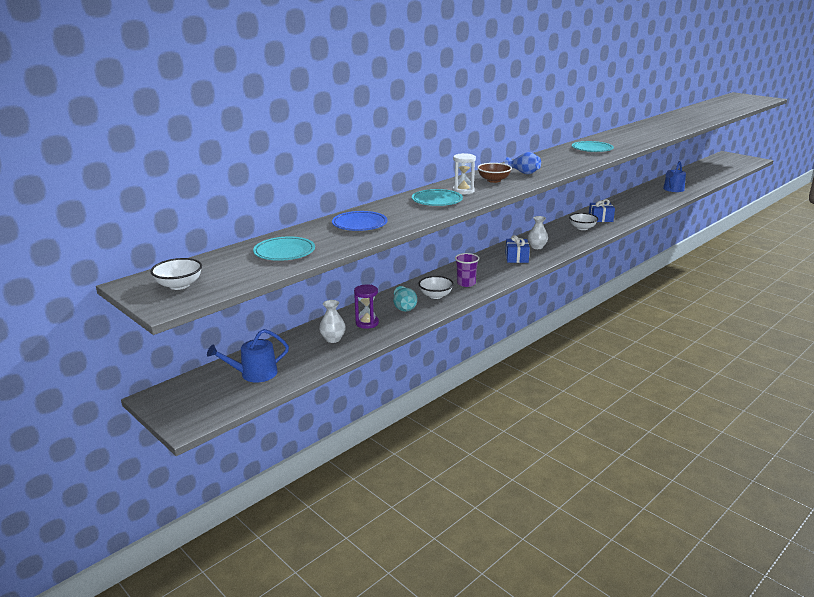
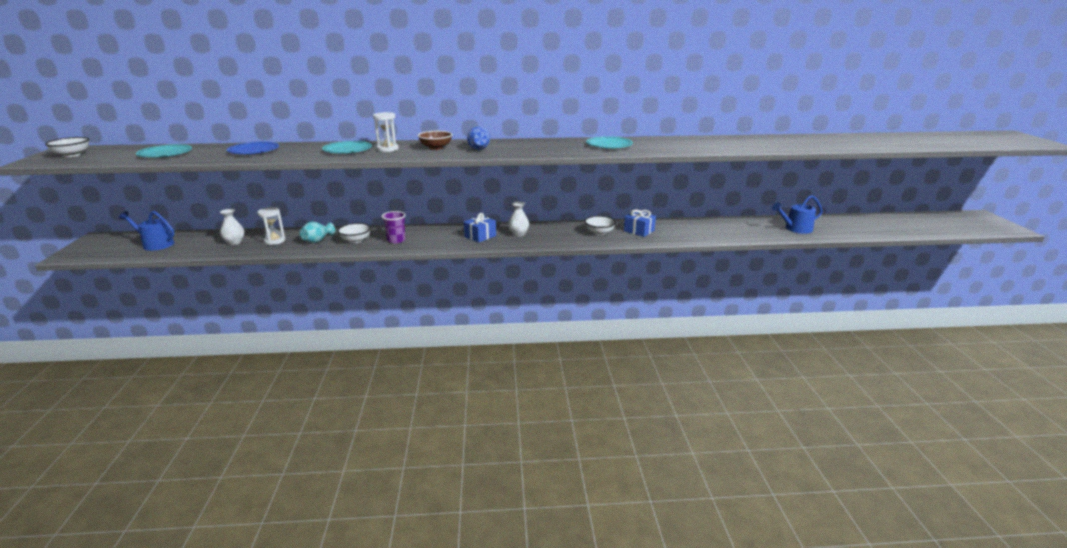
camera: 40 degrees right, 0 degrees up
purple hourglass [354,284,379,329] -> white hourglass [257,207,285,245]

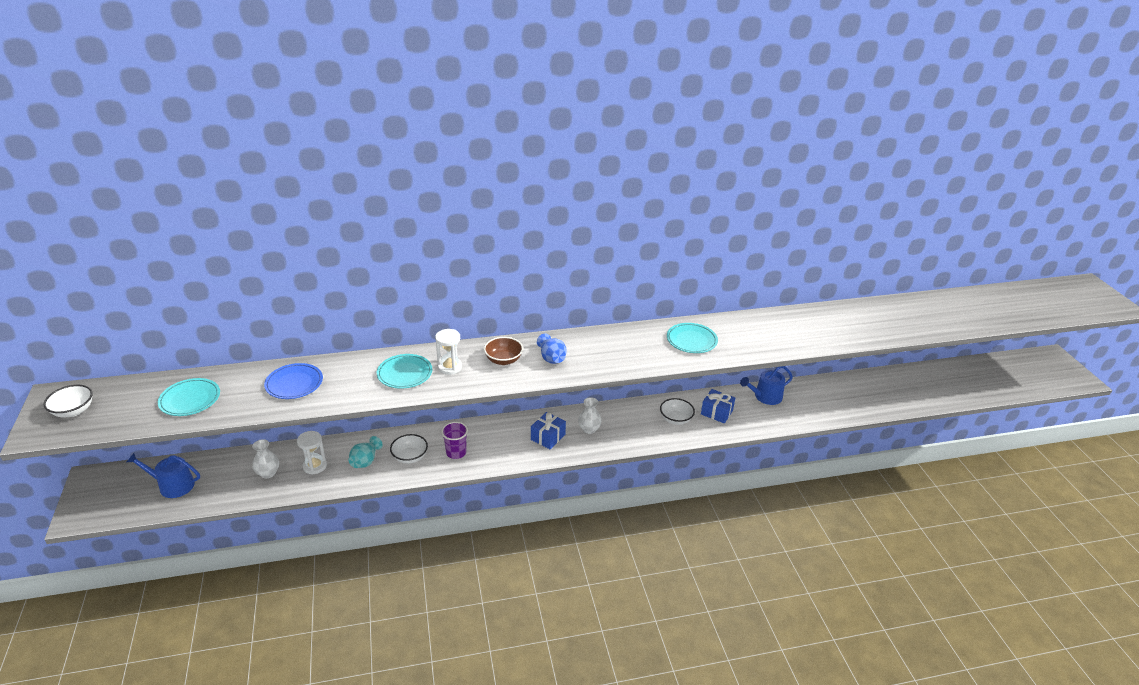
camera: 10 degrees left, 10 degrees up
blue watering can [772,195,823,234] -> blue watering can moved to [740,366,793,405]

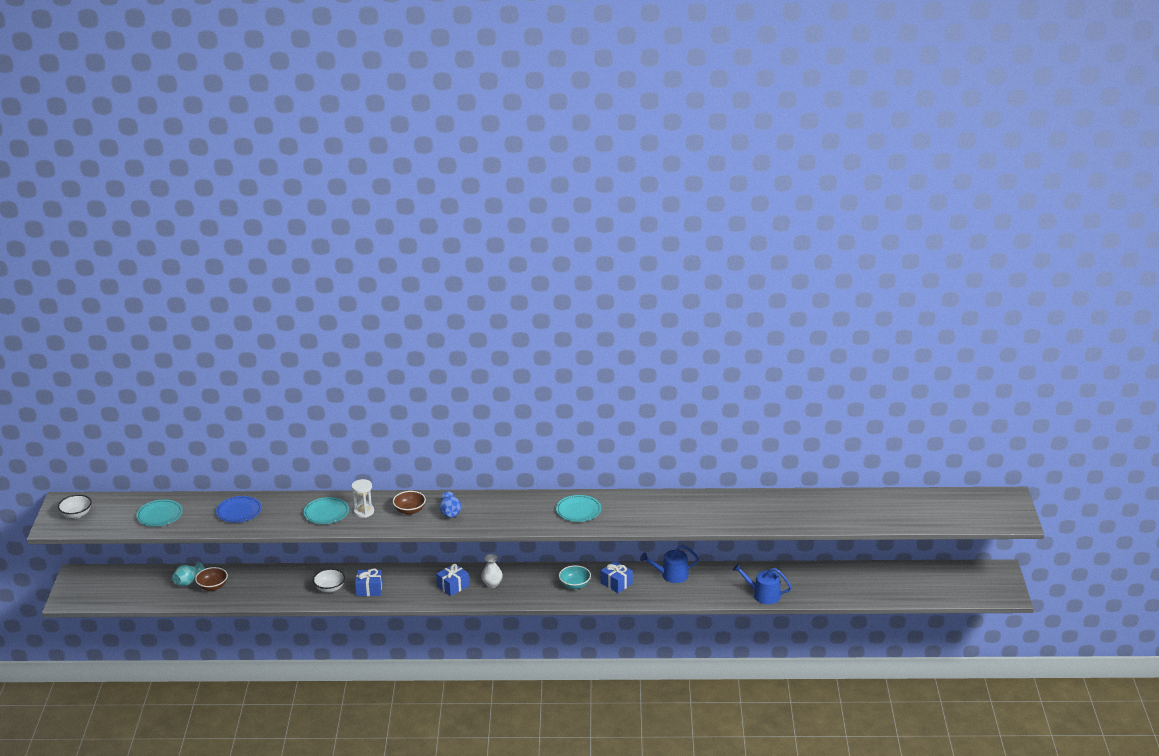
camera: 15 degrees right, 5 degrees down
blue watering can [127,453,200,498] -> blue watering can moved to [733,563,792,604]
white vase [252,439,279,478] -> brown bowl [195,567,228,591]
white hourglass [297,431,327,475] -> none
turquoise vase [348,436,383,468] -> turquoise vase moved to [172,562,205,586]
purple cup [441,422,468,459] -> blue gift [355,569,383,596]
white bowl [660,398,695,425] -> turquoise bowl [559,565,591,589]

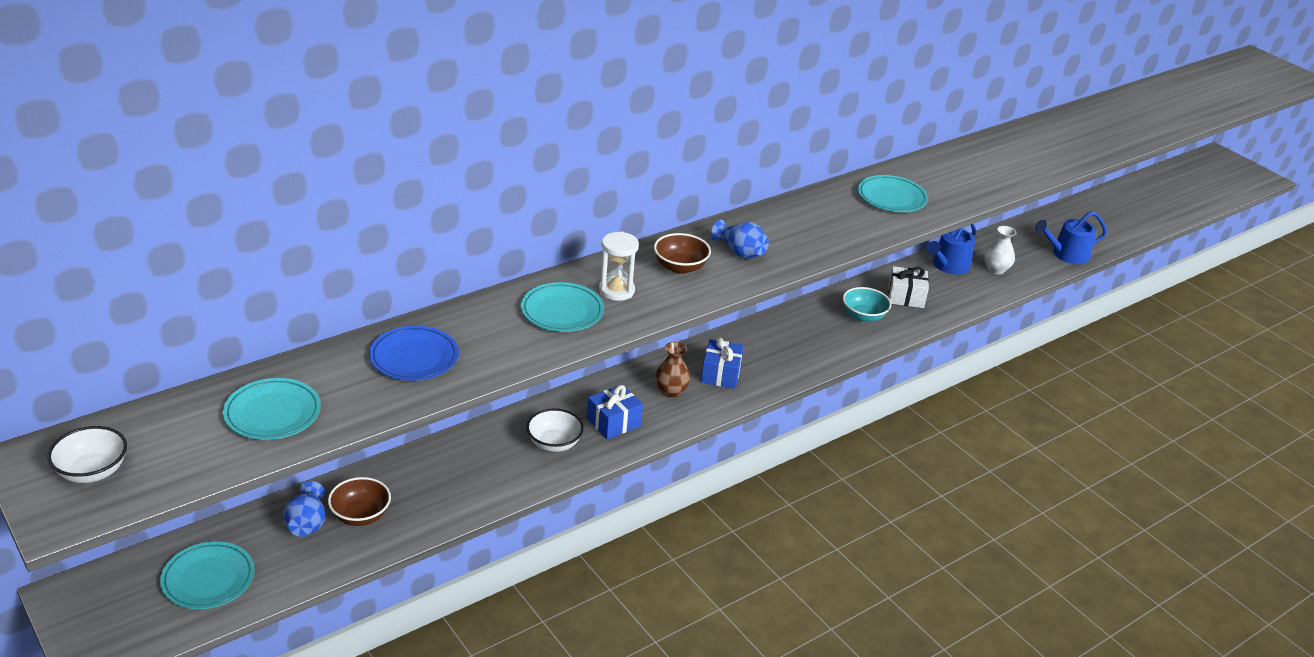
camera: 40 degrees left, 5 degrees up
turquoise vase [172,562,205,586] -> blue vase [283,481,325,537]
white vase [481,554,503,588] -> white vase moved to [984,226,1016,275]
blue gift [601,561,633,593] -> white gift [888,266,929,308]
none -> turquoise plate [160,541,254,609]
none -> brown vase [655,342,690,398]

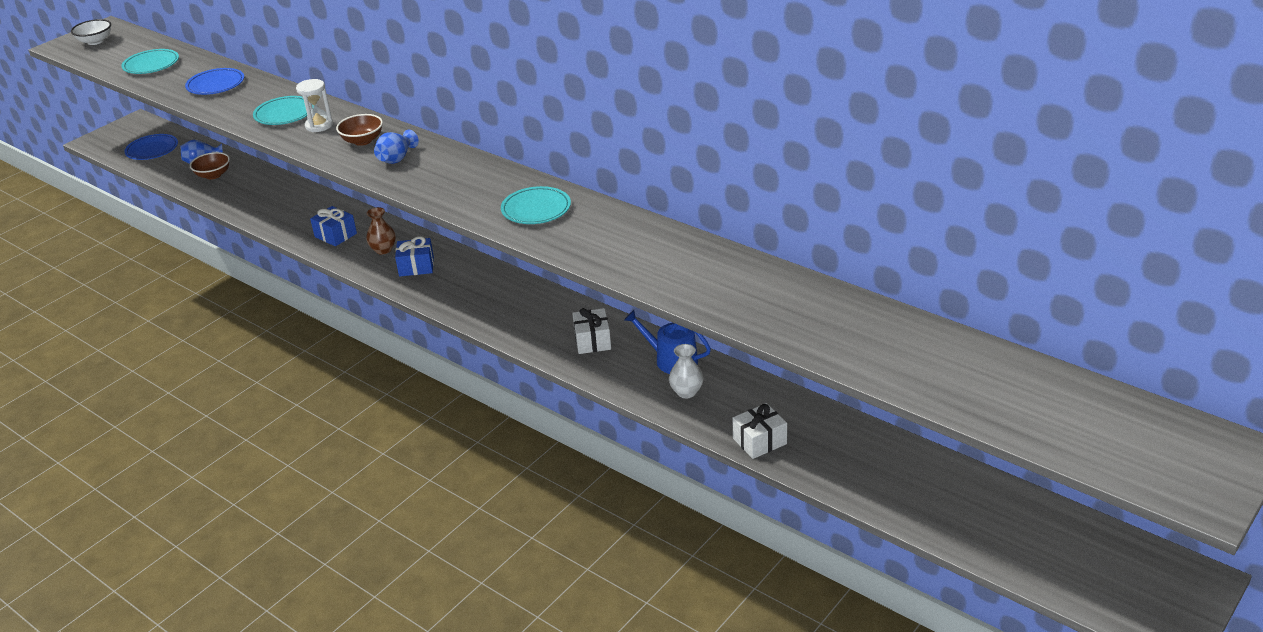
camera: 80 degrees right, 0 degrees up
turquoise plate [160,541,254,609] -> blue plate [124,134,178,160]
white bowl [527,408,584,452] -> none
turquoise bowl [843,287,891,322] -> none
blue watering can [1035,211,1107,264] -> white gift [732,403,787,459]

